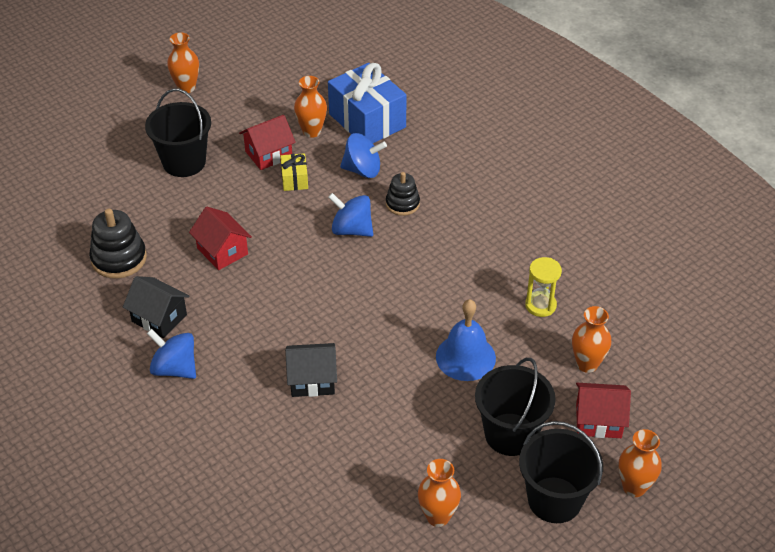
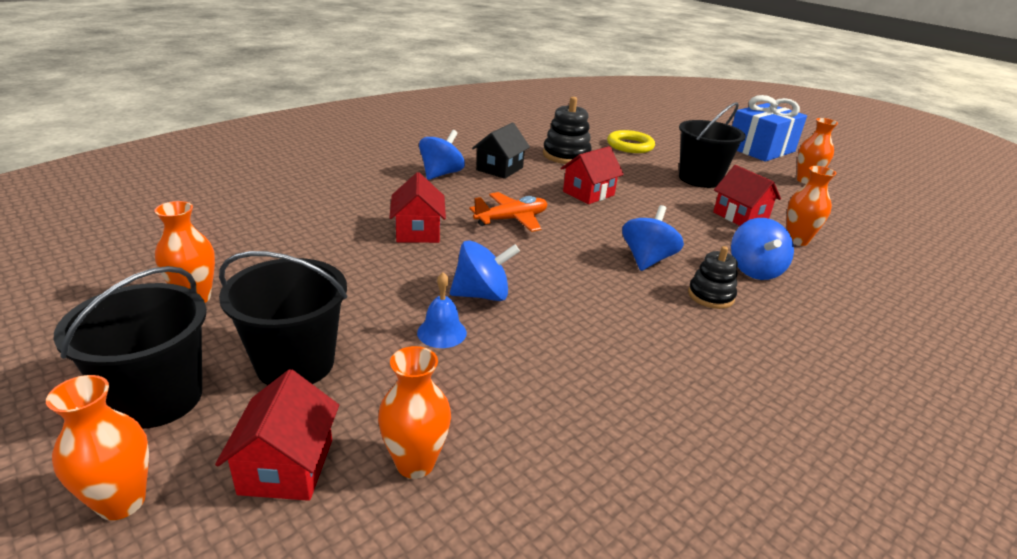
camera: 85 degrees right, 15 degrees down
yellow gift [280,153,308,191] -> none
black house [285,343,337,397] -> red house [389,172,446,243]
blue gift [328,63,407,143] -> blue gift moved to [732,95,807,162]
blue bell [436,299,496,381] -> blue bell [417,272,467,348], size x0.59
yellow hourglass [525,257,562,317] -> none
none -> blue spinning top [450,240,520,301]
none -> orange plane [469,192,547,232]
none -> yellow ring [607,130,655,153]

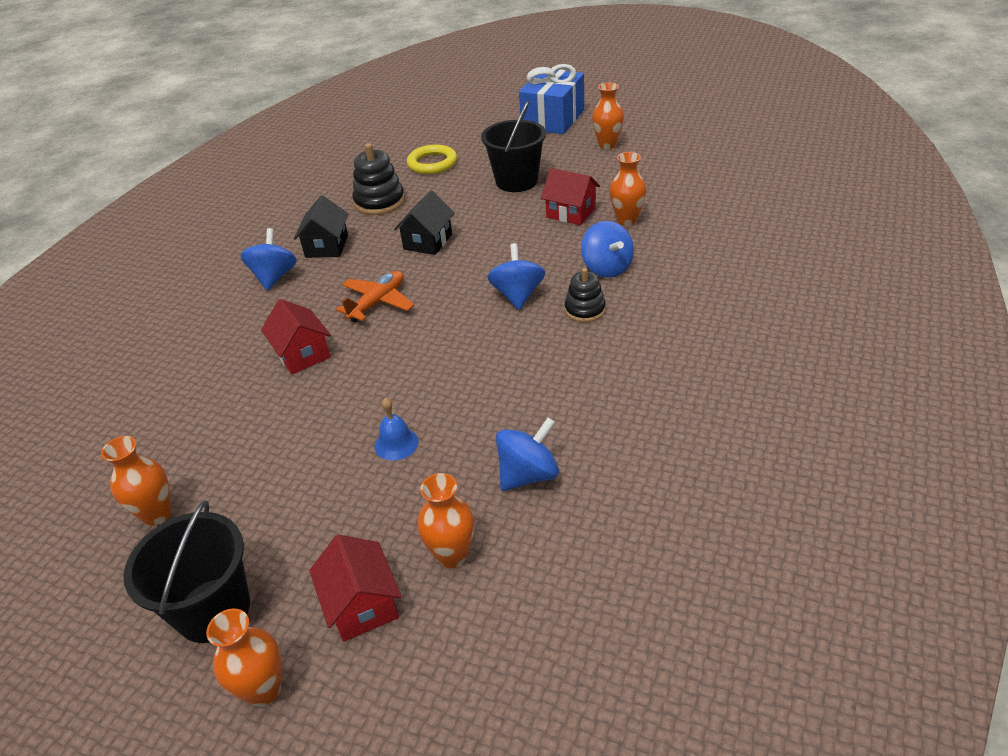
camera: 20 degrees left, 10 degrees up
black bucket [219,251,347,385] -> none
blue spinning top [450,240,520,301] -> blue spinning top moved to [496,417,559,491]
red house [561,146,624,204] -> black house [394,190,455,255]

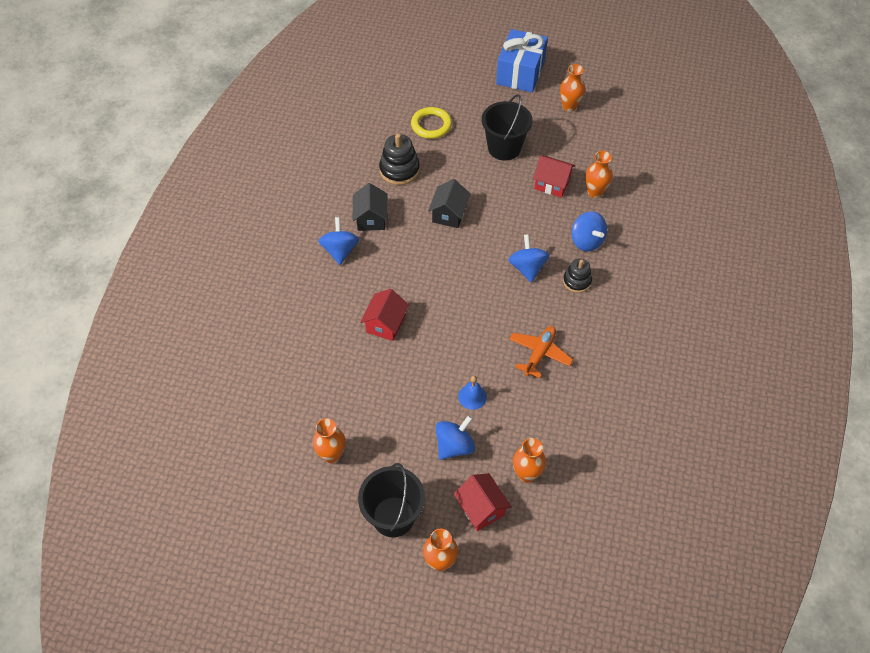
camera: 10 degrees left, 15 degrees up
red house [261,299,331,374] -> red house turned 60 degrees clockwise [361,289,409,341]
orange plane [336,271,414,322] -> orange plane moved to [509,326,573,378]
blue spinning top [496,417,559,491] -> blue spinning top moved to [436,415,475,460]

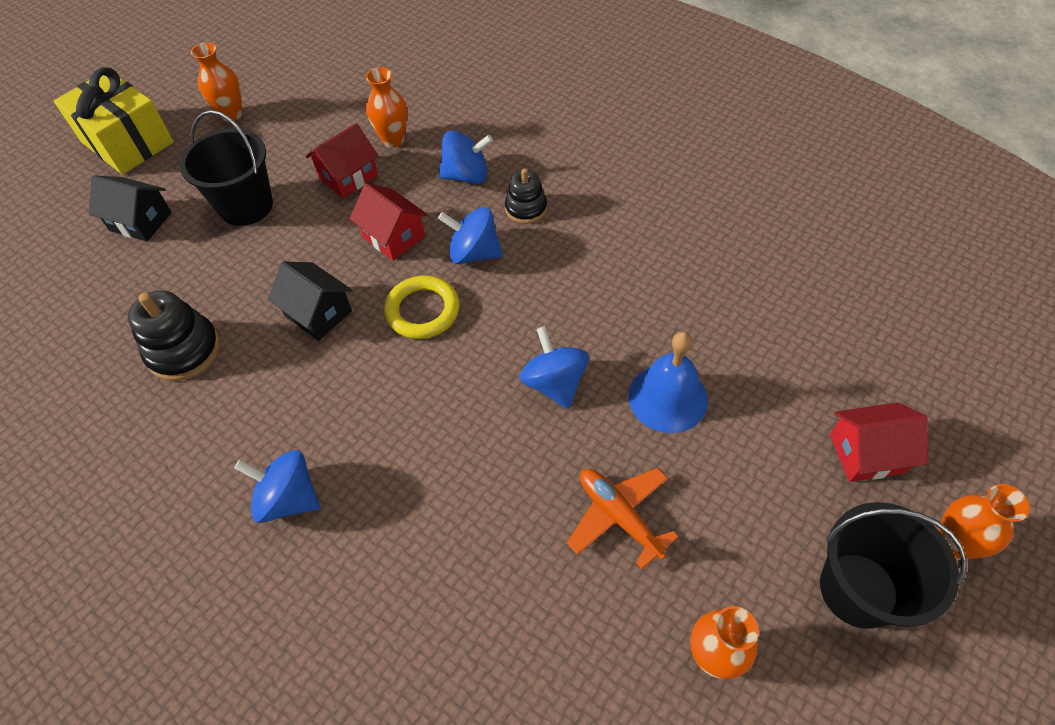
camera: 65 degrees left, 0 degrees up
black house [353,183,388,231] -> black house moved to [89,175,172,242]
red house [361,289,409,341] -> red house moved to [350,183,428,261]
yellow ring [411,107,452,139] -> yellow ring moved to [384,276,460,339]
blue spinning top [436,415,475,460] -> blue spinning top moved to [519,326,589,409]
blue bell [458,376,487,410] -> blue bell [628,332,708,433], size x1.68
blue gift [496,29,548,92] -> yellow gift [54,67,174,175]
orange plane [509,326,573,378] -> orange plane moved to [567,468,679,569]
orange vase [513,438,546,483] -> none

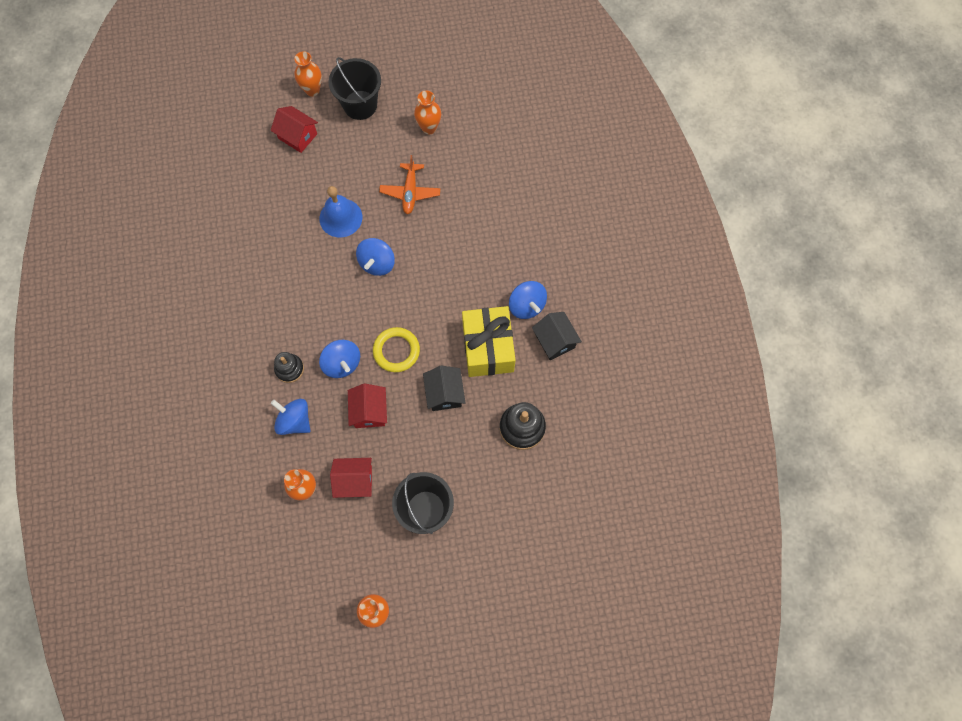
camera: 140 degrees left, 15 degrees up
yellow gift [54,67,174,175] -> yellow gift moved to [462,306,516,377]
black house [89,175,172,242] -> black house moved to [532,312,582,360]

